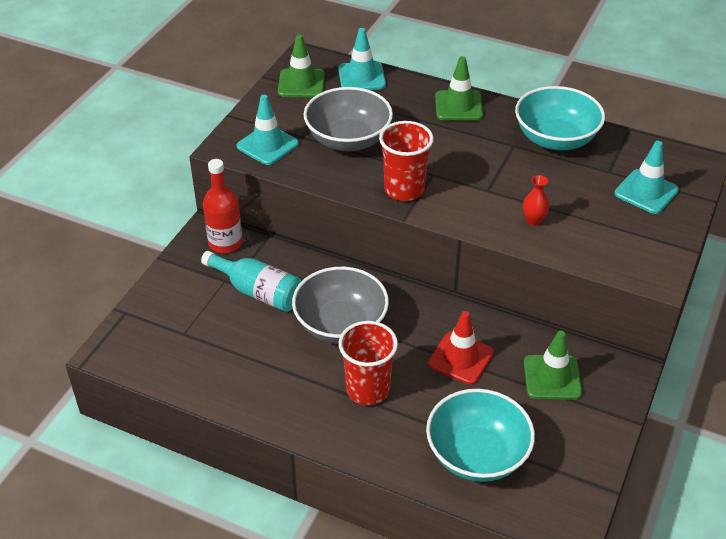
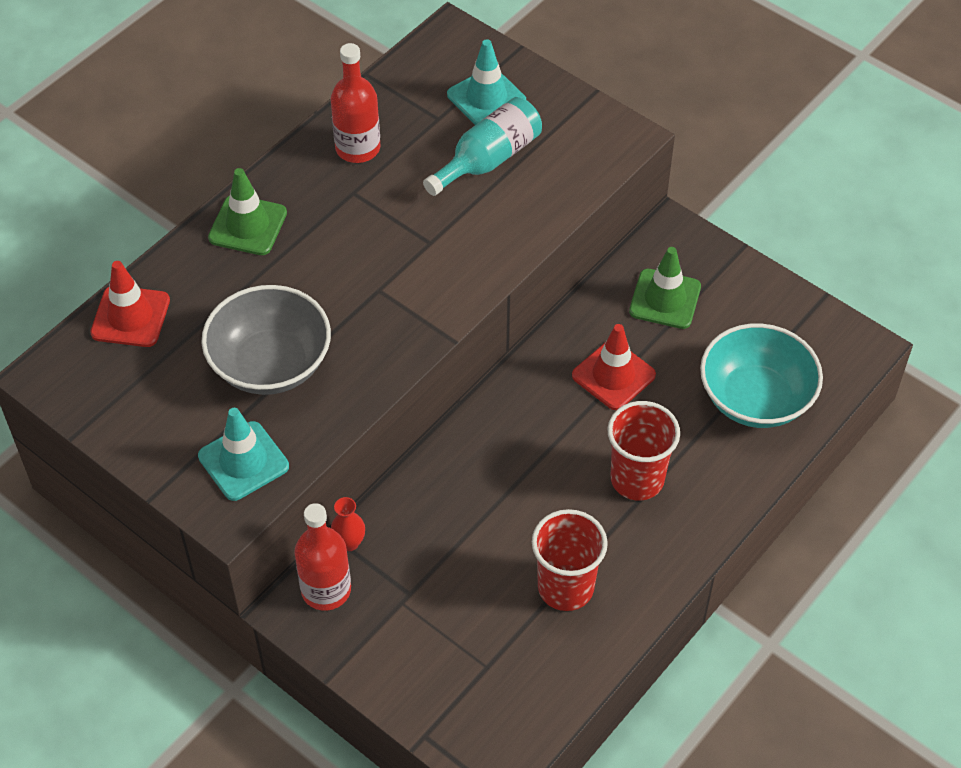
camera: 75 degrees left, 10 degrees up
turquoise bottle [201,251,302,312] -> turquoise bottle moved to [423,97,542,196]
green traffic cone [278,34,325,97] -> none
grey bowl [292,267,389,344] -> none
turquoise traffic cone [338,28,386,90] -> red traffic cone [90,261,170,347]
red cup [379,121,434,201] -> red cup moved to [532,509,608,611]
turquoise bowl [515,86,605,151] -> red bottle [330,43,380,163]
red vase [523,175,549,226] -> red vase moved to [331,497,365,551]

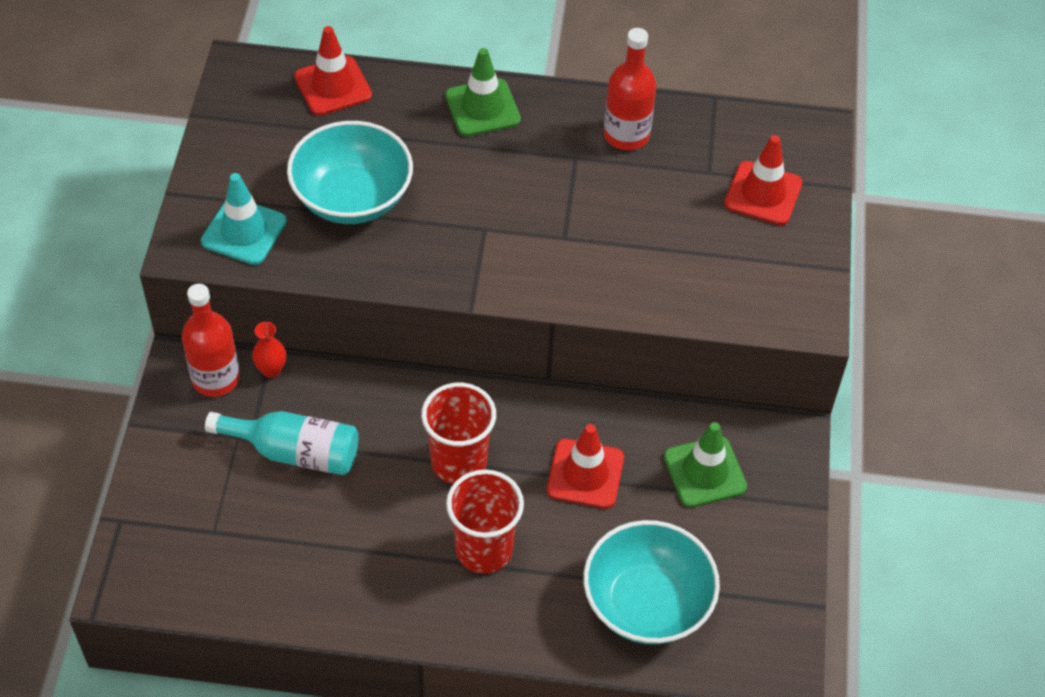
camera: 55 degrees right, 0 degrees up
grey bowl [202,285,331,395] -> turquoise bowl [287,121,413,224]
turquoise bottle [423,97,542,196] -> turquoise bottle moved to [205,411,359,475]
turquoise traffic cone [447,39,526,125] -> red traffic cone [724,135,803,225]
red cup [532,509,608,611] -> red cup moved to [421,383,496,484]

